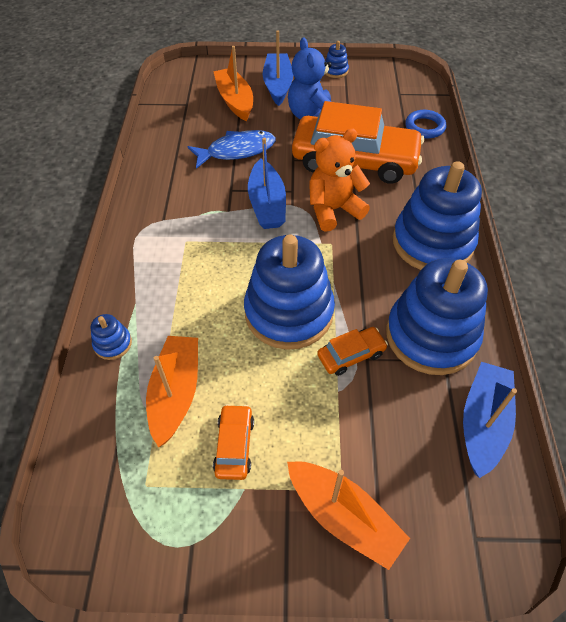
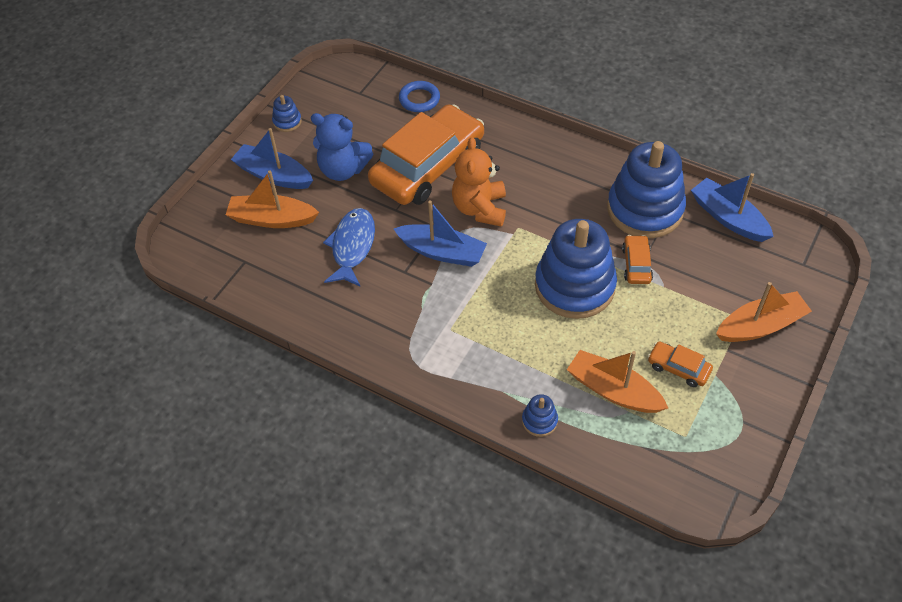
camera: 60 degrees left, 0 degrees up
blue stacking toy [393,161,482,270] -> none

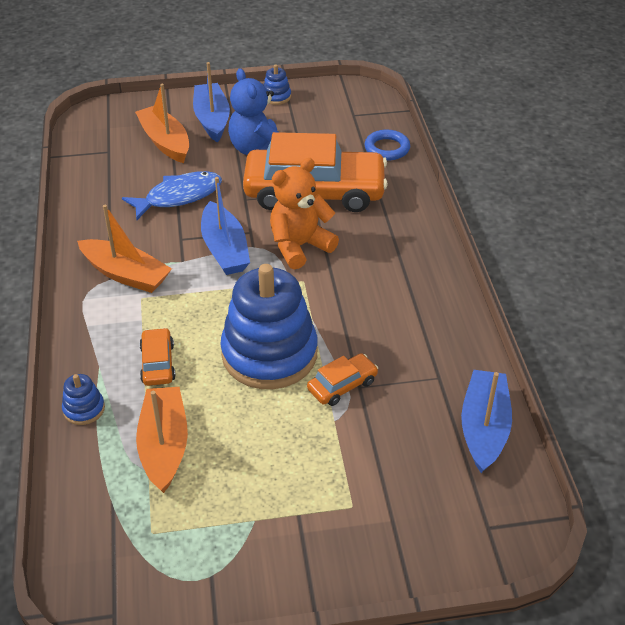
camera: 50 degrees right, 10 degrees down
blue stacking toy [607,141,686,238] -> none
orange car [648,341,713,387] -> orange car moved to [139,328,176,386]
orange boat [716,282,812,342] -> orange boat moved to [77,205,172,293]

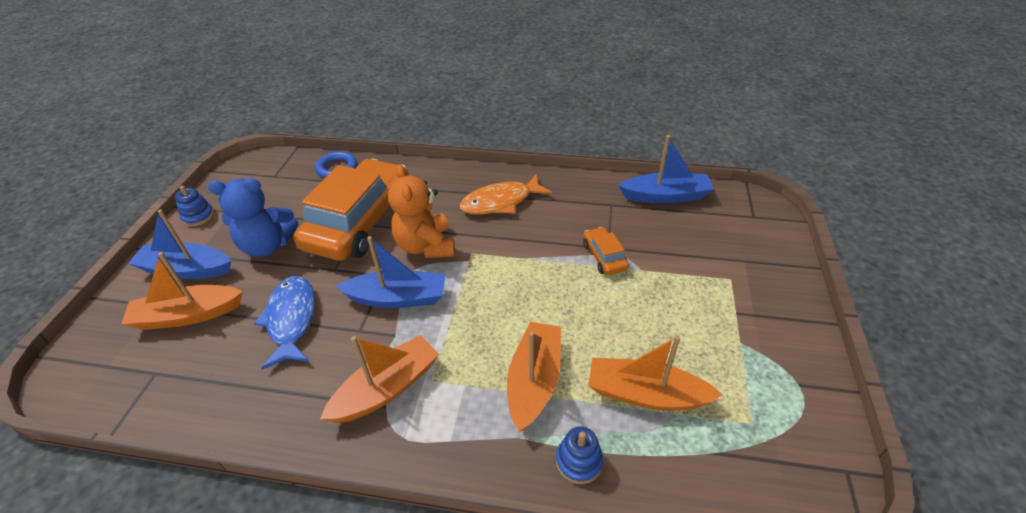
camera: 70 degrees left, 0 degrees up
orange car [139,328,176,386] -> orange boat [507,322,561,432]
blue stacking toy [220,264,318,389] -> none
blue boat [461,370,512,473] -> blue boat turned 150 degrees clockwise [618,135,714,203]
none -> orange fish [459,174,552,215]

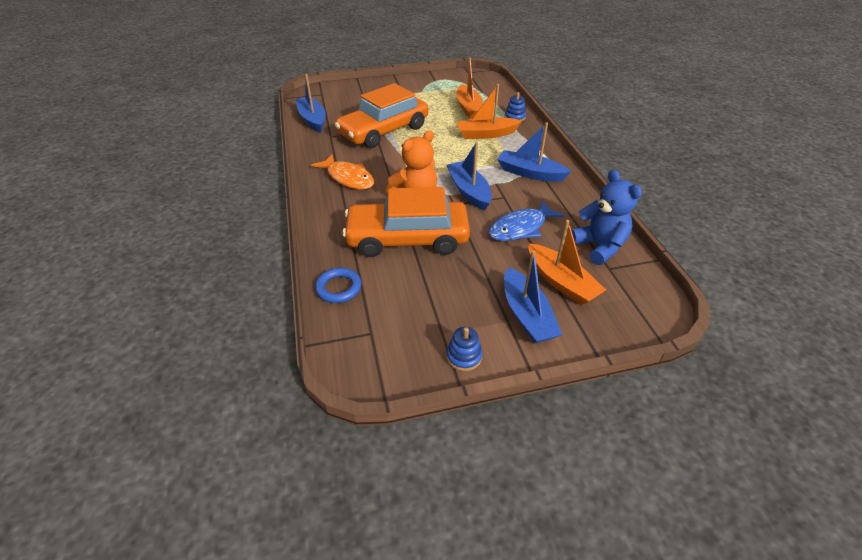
camera: 115 degrees left, 0 degrees up
blue teddy bear [208,178,298,257] -> blue teddy bear moved to [571,170,642,265]
orange boat [320,335,439,423] -> blue boat [497,122,572,182]
orange car [583,227,629,275] -> orange car [335,83,428,148], size x2.39

